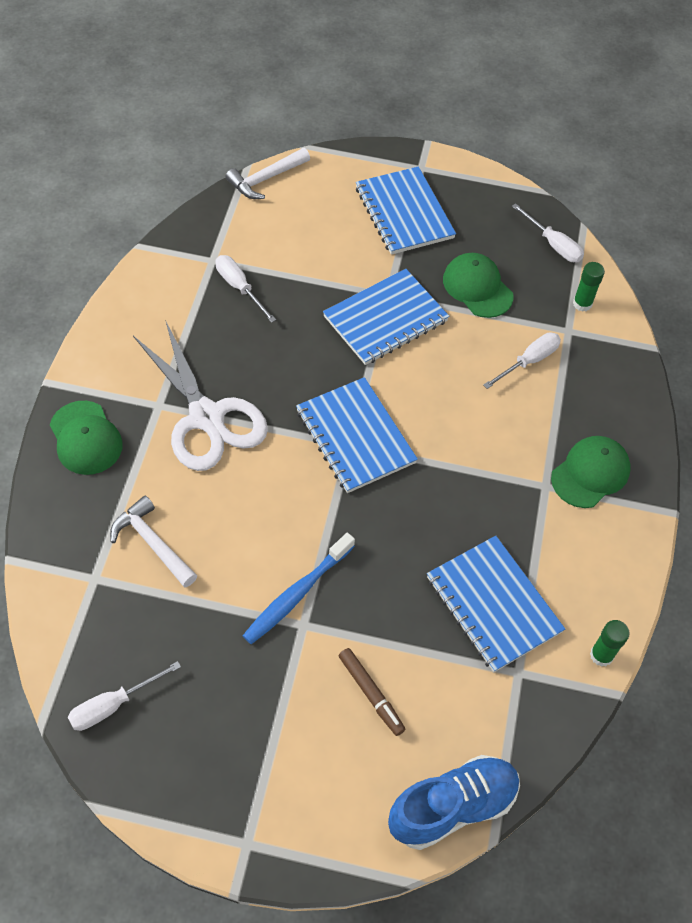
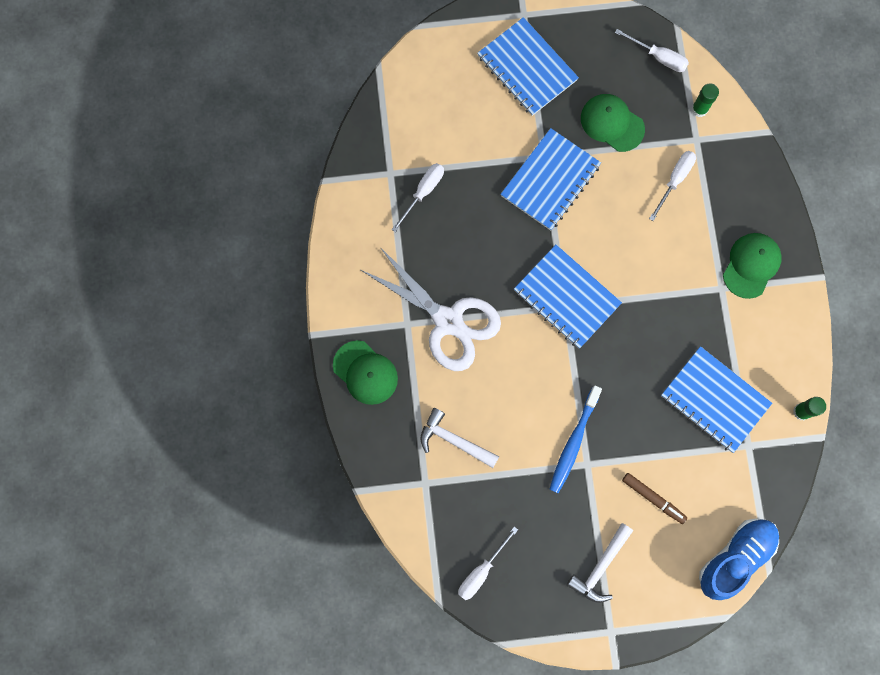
camera: 15 degrees left, 20 degrees up
white screwdriver [216,255,276,323] -> white screwdriver turned 90 degrees clockwise [392,163,444,232]
white hammer [225,148,310,199] -> white hammer moved to [567,523,633,603]

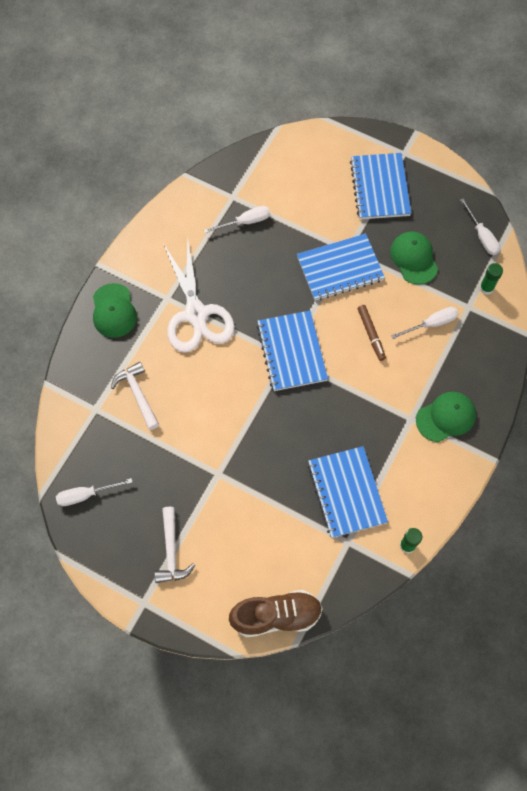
camera: 35 degrees right, 10 degrees down
blue toothbrush [549,385,602,493] -> none
white hammer [567,523,633,603] -> white hammer turned 75 degrees counterclockwise [154,507,195,583]
brown marker [622,473,687,524] -> brown marker moved to [358,305,386,361]
blue shoe [699,518,779,600] -> brown shoe [229,590,323,637]

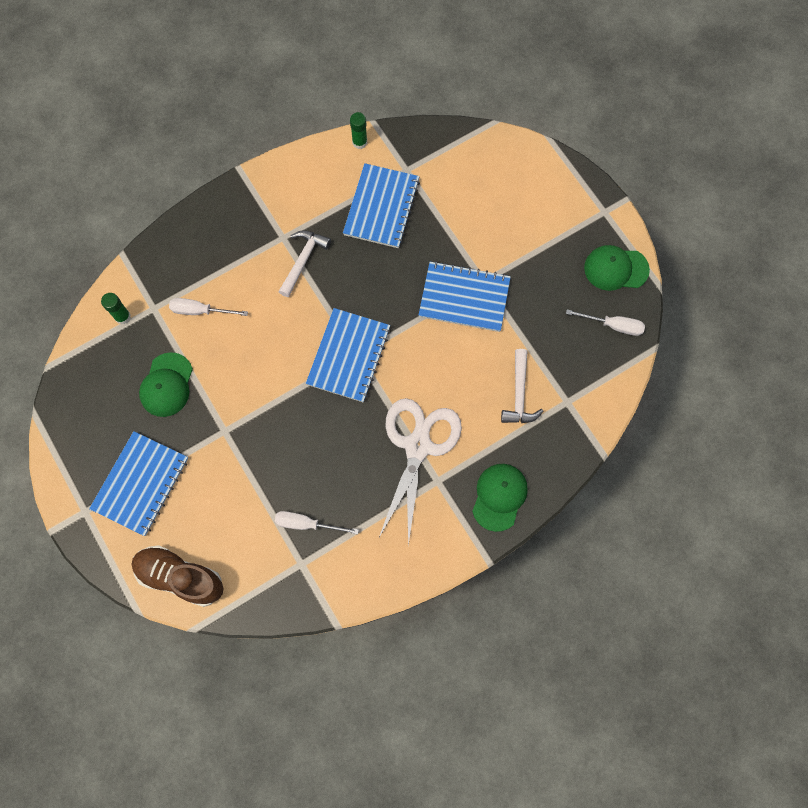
camera: 150 degrees left, 5 degrees up
white hammer [154,507,195,583] -> white hammer moved to [278,230,331,297]
brown shoe [229,590,323,637] -> brown shoe moved to [131,545,224,607]
blue notebook [297,233,385,301] -> blue notebook moved to [418,261,511,332]
brown marker [358,305,386,361] -> none
green cap [416,392,476,442] -> green cap moved to [584,245,650,291]
white screwdriver [460,198,500,255] -> none

